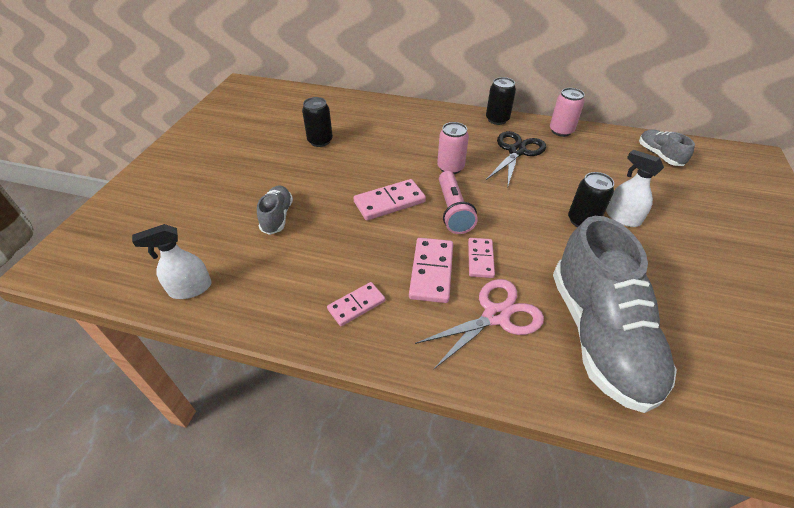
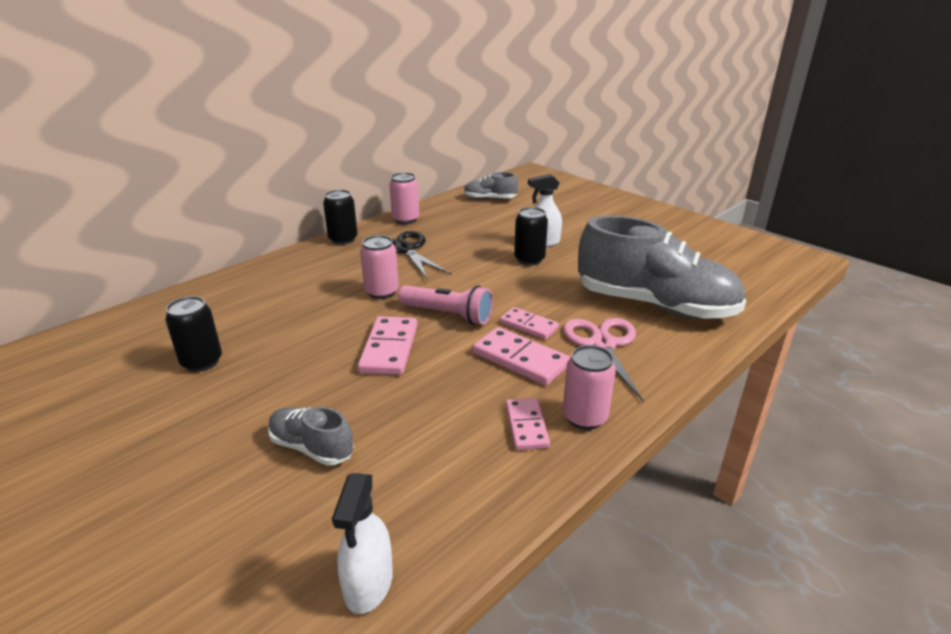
camera: 60 degrees left, 15 degrees down
none -> pink can [563,345,616,430]

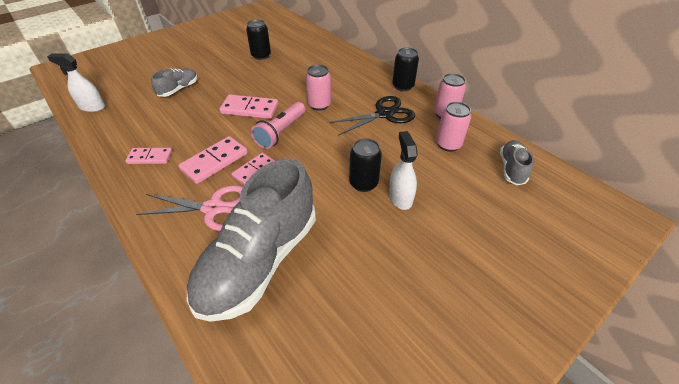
camera: 95 degrees right, 15 degrees up
pink can [563,345,616,430] -> pink can moved to [436,102,471,152]

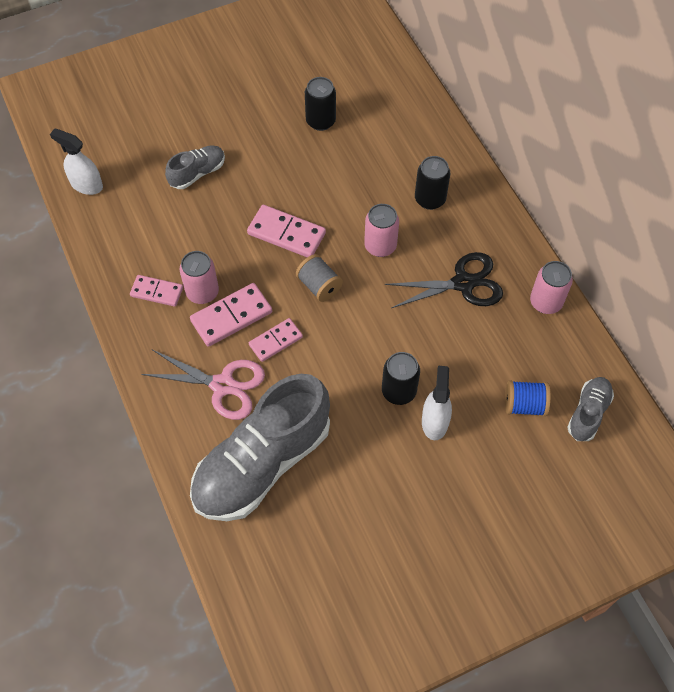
camera: 15 degrees right, 15 degrees up
pink flashlight [251,102,305,149] -> grey spool [296,254,343,302]
black can [392,47,419,91] -> black can moved to [415,156,450,210]
pink can [436,102,471,152] -> pink can moved to [180,251,219,304]
none -> blue spool [505,380,551,416]

